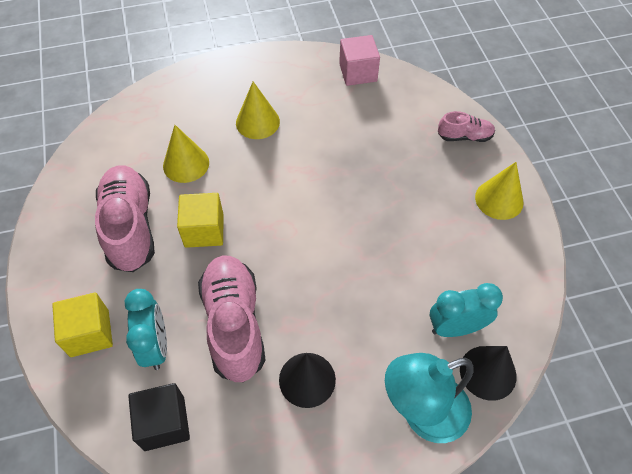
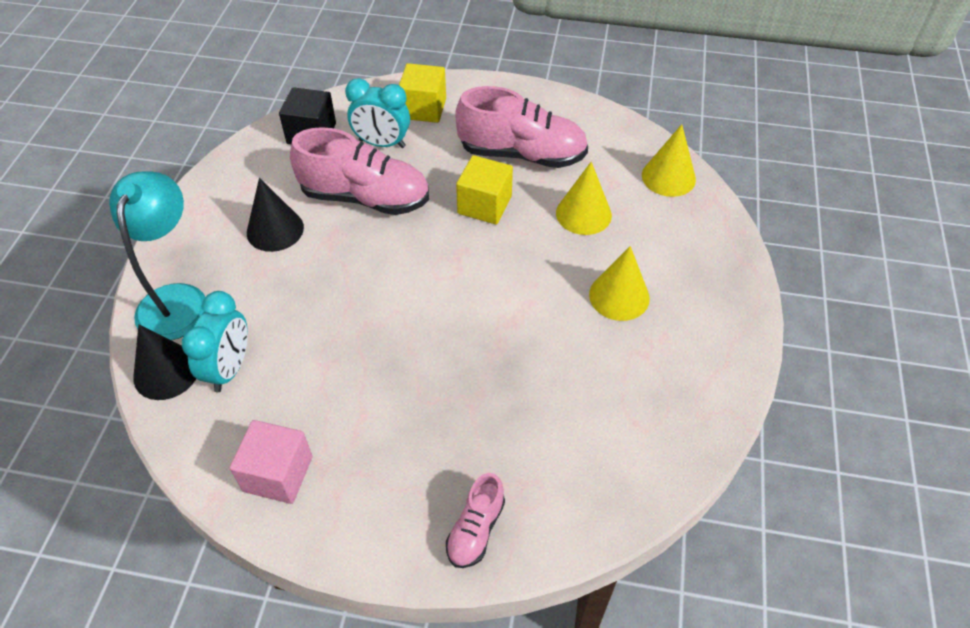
camera: 115 degrees right, 5 degrees down
pink cube [339,35,380,86] -> pink cube moved to [230,420,313,504]
yellow cone [475,162,524,220] -> yellow cone moved to [642,124,696,197]

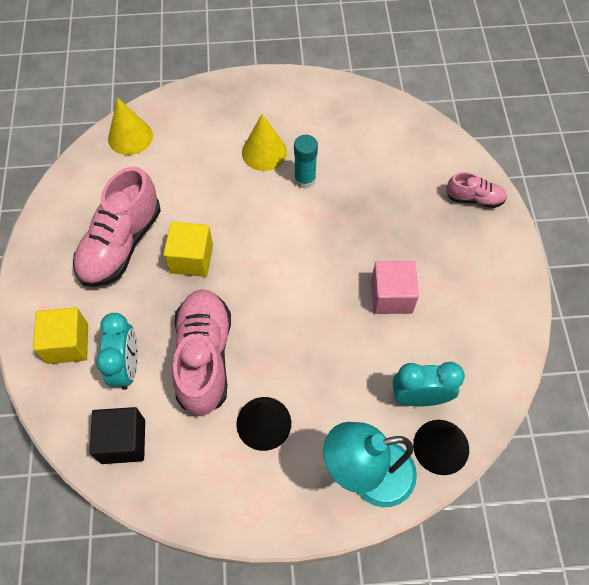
camera: 105 degrees left, 10 degrees up
pink cube [230,420,313,504] -> pink cube moved to [371,261,419,314]
pink shoe [455,86,588,168] -> pink shoe turned 150 degrees counterclockwise [73,166,161,287]
yellow cone [556,162,612,235] -> none
none -> turquoise glue stick [294,135,318,189]

